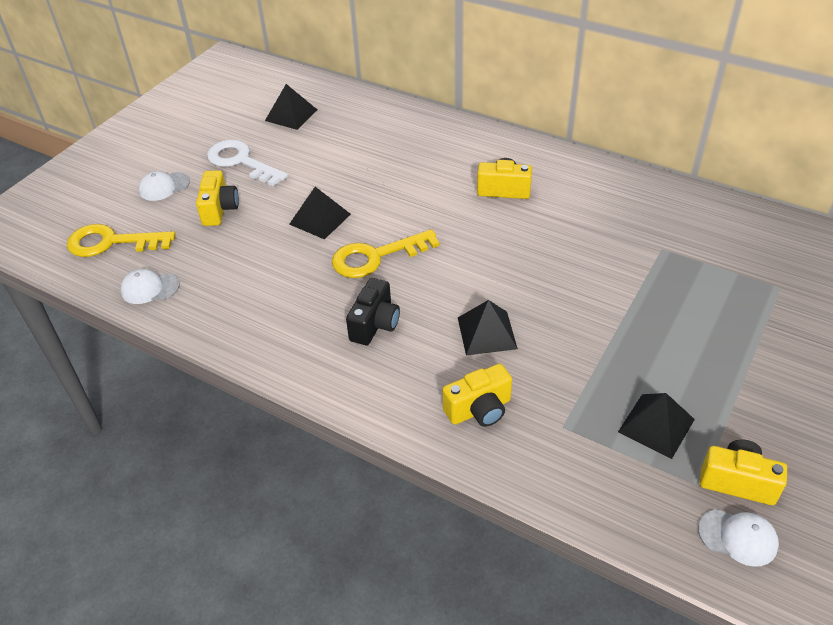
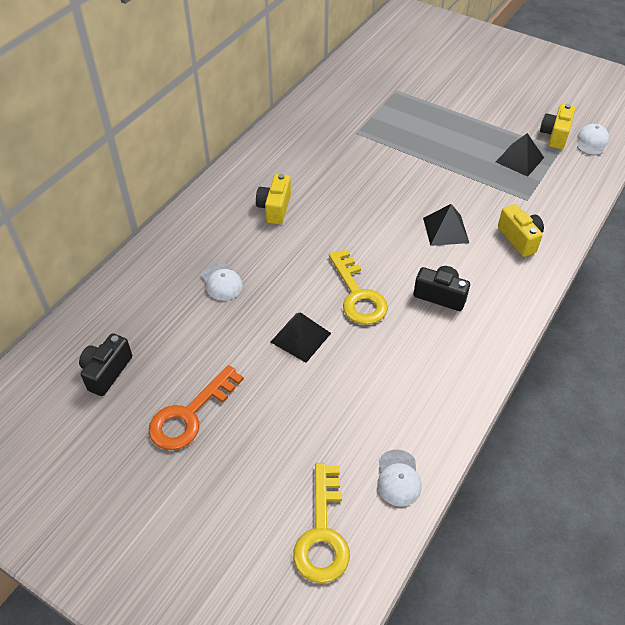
camera: 90 degrees left, 5 degrees up
white cap [139,171,190,201] -> white cap moved to [201,263,243,301]
yellow camera [196,170,239,226] -> none
white key [207,140,288,186] -> orange key [149,365,244,450]
black pyramid [265,84,317,130] -> black camera [79,333,132,396]

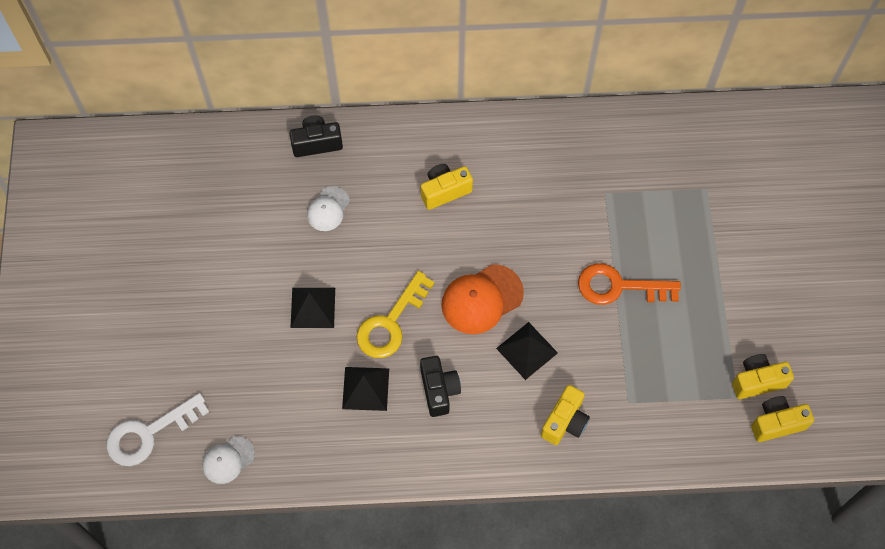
camera: 55 degrees right, 15 degrees up
black camera [79,333,132,396] -> black camera moved to [289,115,343,157]
orange key [149,365,244,450] -> orange key moved to [578,263,681,305]
yellow key [293,463,350,583] -> white key [107,393,209,466]
black pyramid [496,133,544,177] -> black pyramid moved to [342,367,389,411]
white cap [577,124,609,155] -> yellow camera [751,396,814,442]
none -> orange cap [441,264,524,334]

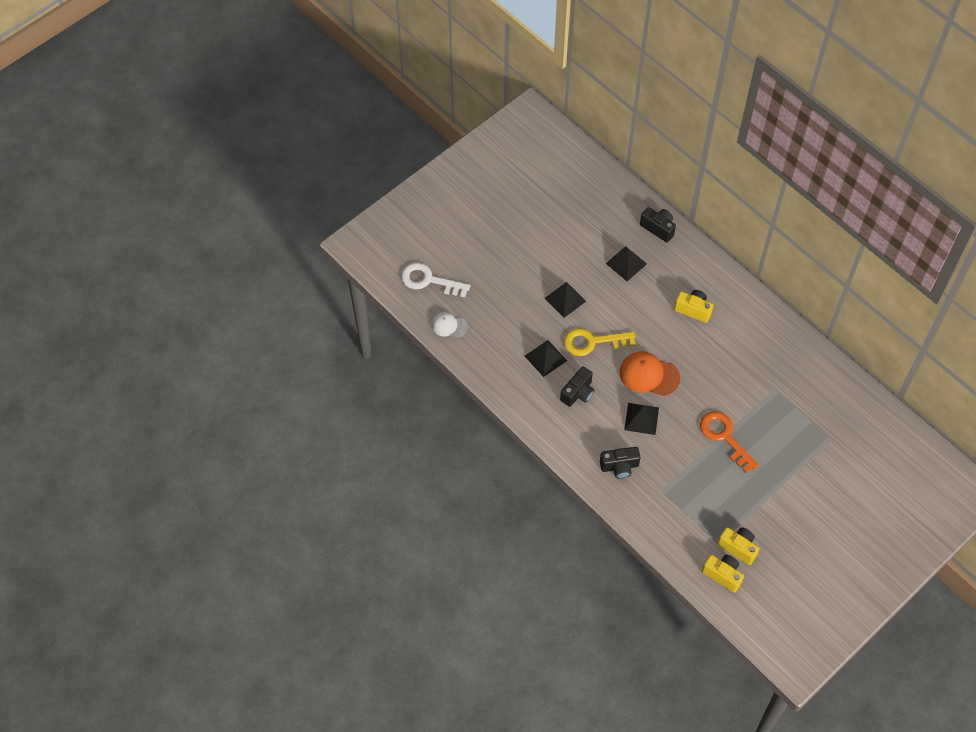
camera: 50 degrees right, 5 degrees down
white cap [307,186,350,231] -> black pyramid [606,246,647,281]
yellow camera [541,385,590,445] -> black camera [600,447,641,479]

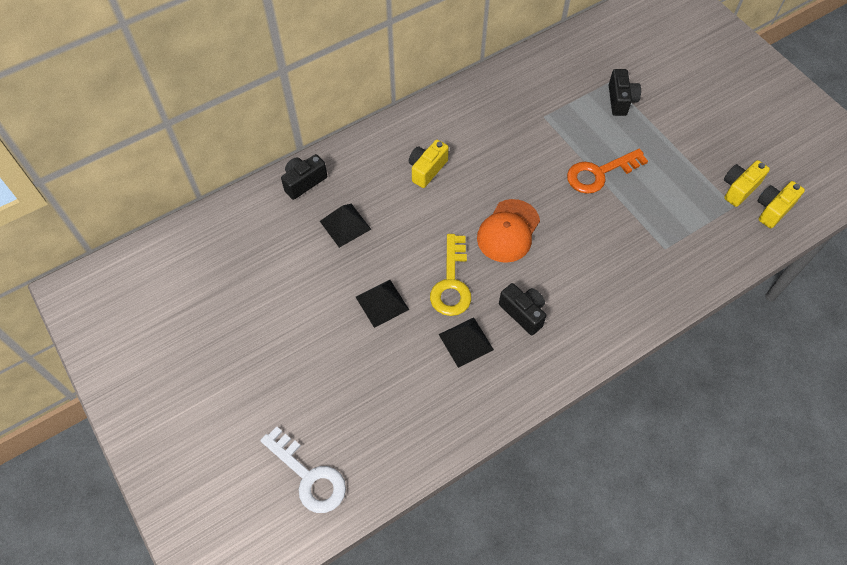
camera: 80 degrees left, 0 degrees up
white key [401,263,470,297] -> white key turned 75 degrees counterclockwise [260,426,346,513]
white cap [432,312,468,338] -> none
black camera [600,447,641,479] -> black camera moved to [609,69,641,116]
black pyramid [624,403,659,435] -> none

